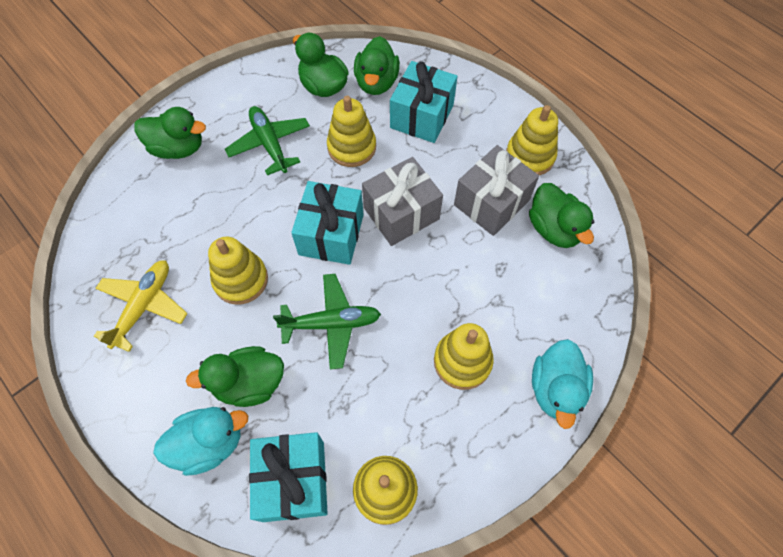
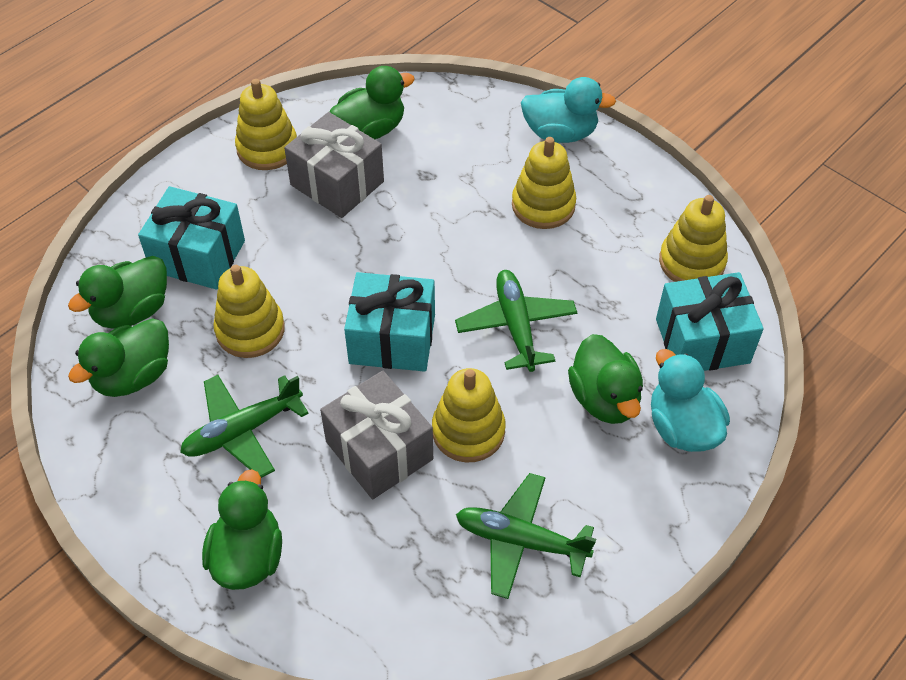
camera: 95 degrees left, 10 degrees down
yellow plane [94,260,188,352] -> green plane [456,473,596,599]
green duck [354,36,400,95] -> green duck turned 135 degrees clockwise [68,256,167,329]
grey gift [362,157,443,246] -> grey gift moved to [320,371,433,499]

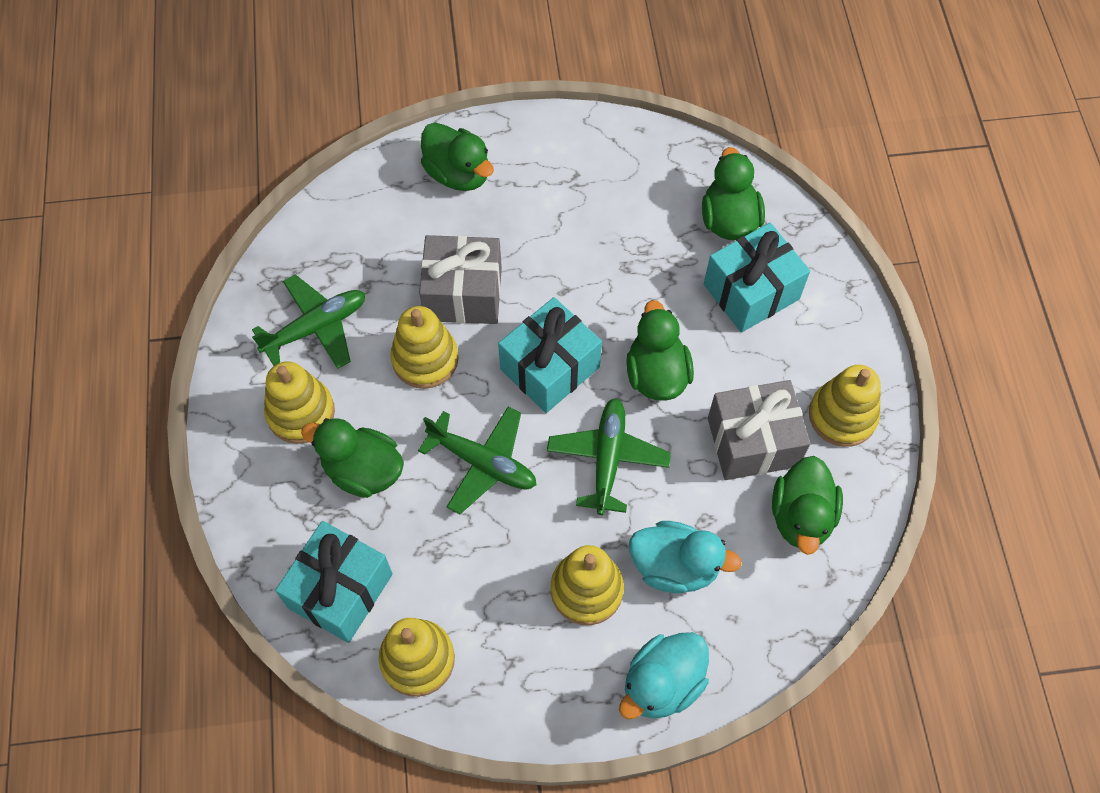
camera: 130 degrees right, 10 degrees up
green duck [68,318,169,397] -> green duck moved to [626,300,694,401]
green plane [180,375,309,478] -> green plane moved to [547,398,671,515]
yellow stacking toy [213,265,285,358] -> yellow stacking toy moved to [264,361,335,444]
turquoise duck [651,349,730,452] -> turquoise duck moved to [629,521,742,593]

